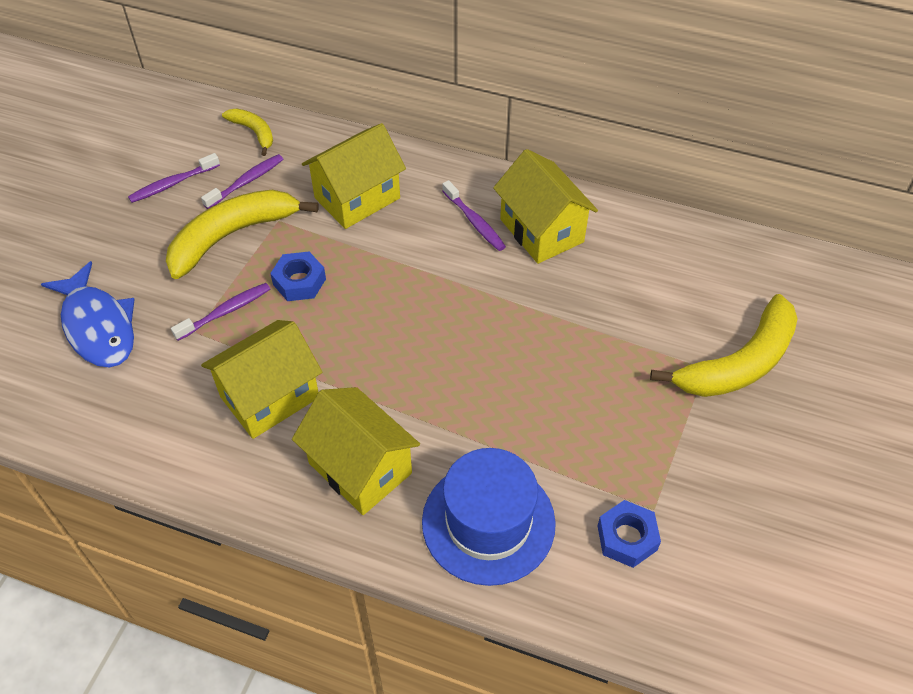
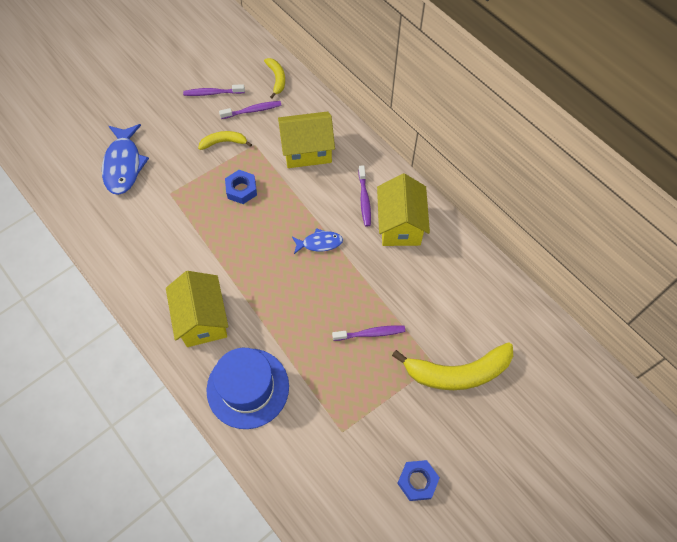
camera: 30 degrees right, 10 degrees up
yellow banana [166,190,319,279] -> yellow banana [198,131,252,150], size x0.51
purple toothbrush [171,283,270,341] -> purple toothbrush moved to [332,325,405,341]
yellow house [201,320,322,439] -> none
blue nut [598,500,661,568] -> blue nut moved to [397,460,440,501]
none -> blue fish [292,228,343,254]

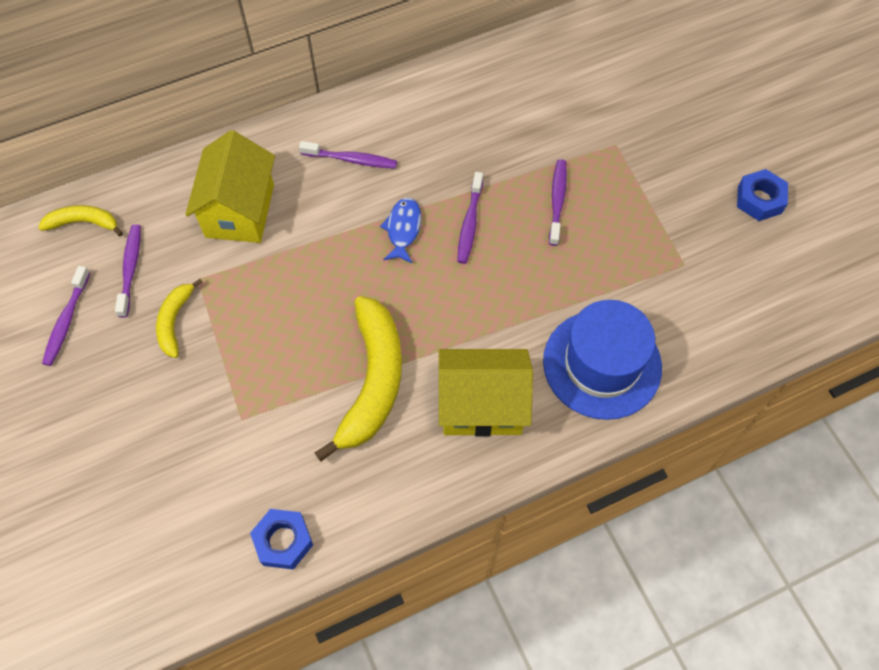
camera: 75 degrees left, 0 degrees up
blue fish [102,124,149,195] -> none
blue nut [225,170,257,204] -> blue nut moved to [250,509,313,570]
yellow house [377,174,430,246] -> none
yellow banana [392,342,513,390] -> yellow banana moved to [315,296,402,461]
none -> purple toothbrush [457,172,483,264]

